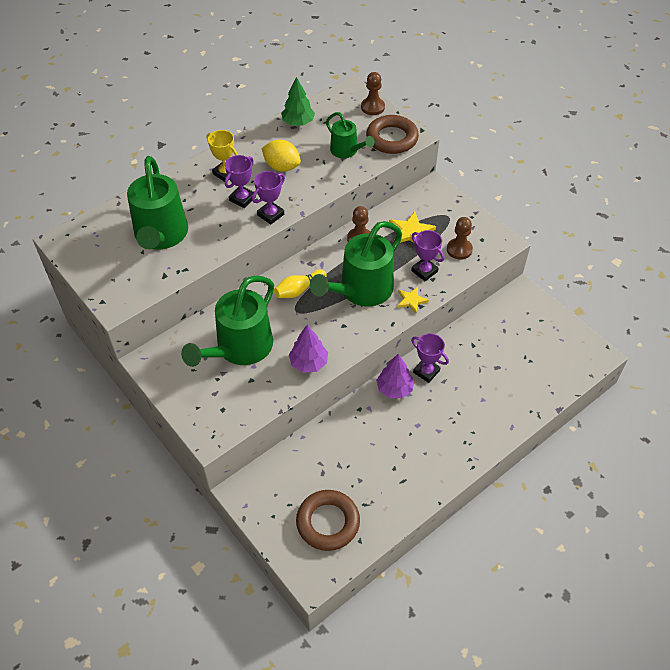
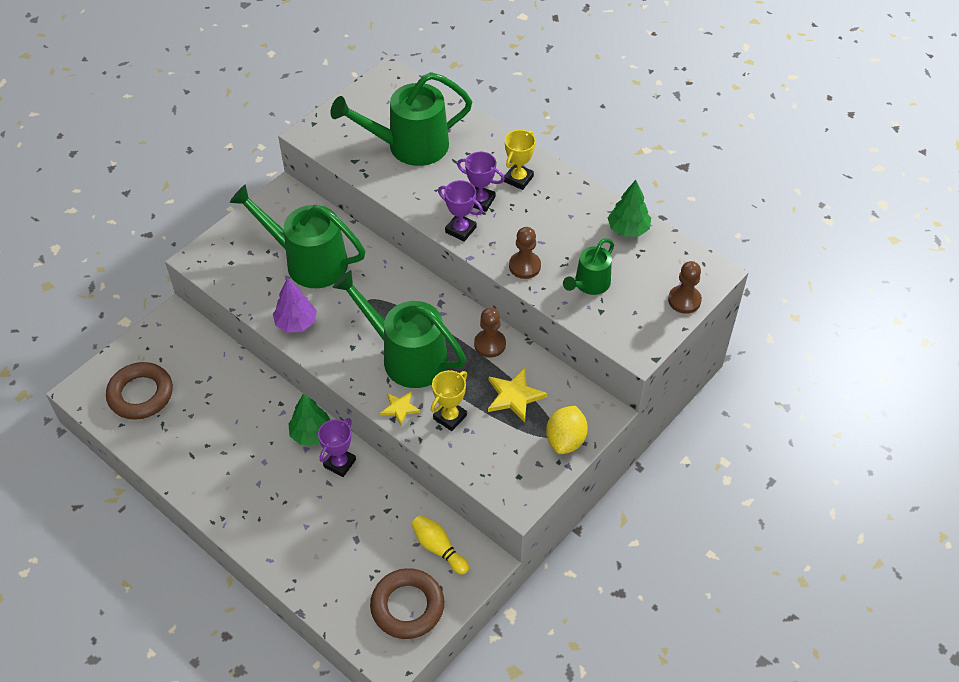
camera: 80 degrees right, 0 degrees up
yellow lemon [261,140,301,172] -> yellow lemon moved to [546,405,588,454]
yellow bowling pin [274,270,327,298] -> yellow bowling pin moved to [411,515,469,575]
brown ring [366,115,419,154] -> brown ring moved to [370,568,444,639]
purple tree [376,353,414,398] -> green tree [288,394,330,445]
purple trophy [411,230,444,281] -> yellow trophy [431,370,467,431]
brown pawn [447,217,473,260] -> brown pawn moved to [509,227,541,279]

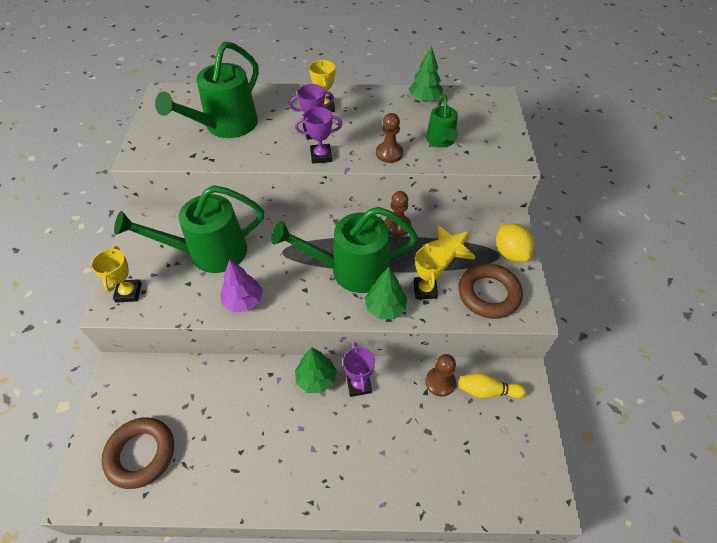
camera: 40 degrees left, 0 degrees up
brown ring [370,568,444,639] -> brown ring moved to [458,263,523,319]
yellow star [380,391,421,425] -> green tree [364,267,407,319]
brown pawn [668,261,702,314] -> brown pawn moved to [425,354,456,397]
none -> yellow trophy [91,246,142,303]

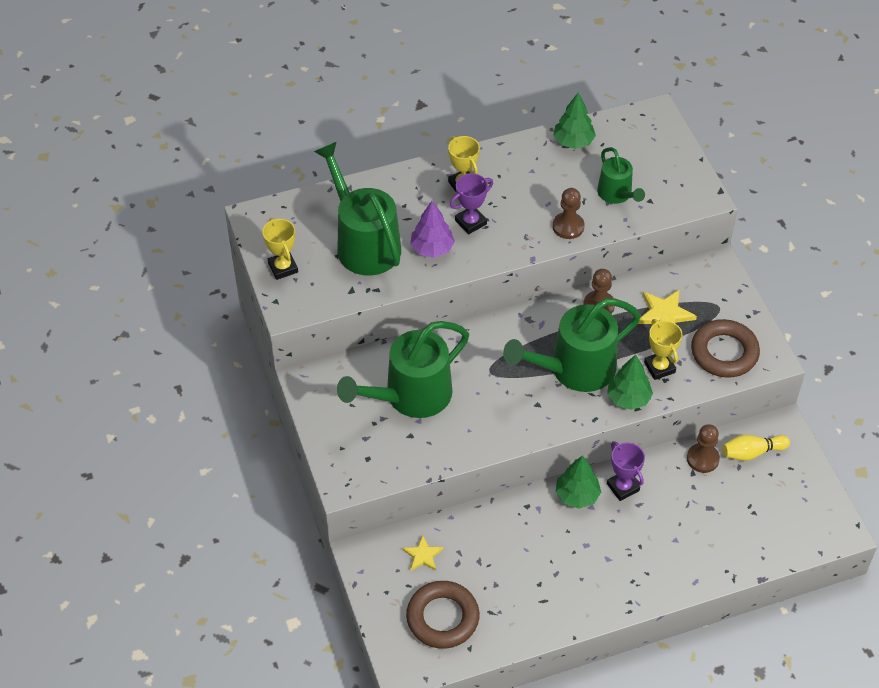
camera: 20 degrees left, 0 degrees up
yellow trophy [91,246,142,303] -> yellow trophy moved to [262,218,298,280]
green watering can [155,41,259,138] -> green watering can turned 135 degrees clockwise [314,142,401,276]
purple tree [220,260,263,312] -> purple tree moved to [410,201,455,258]
purple trophy [295,107,343,164] -> none
yellow lemon [496,223,534,262] -> none
none -> yellow star [402,535,443,571]

